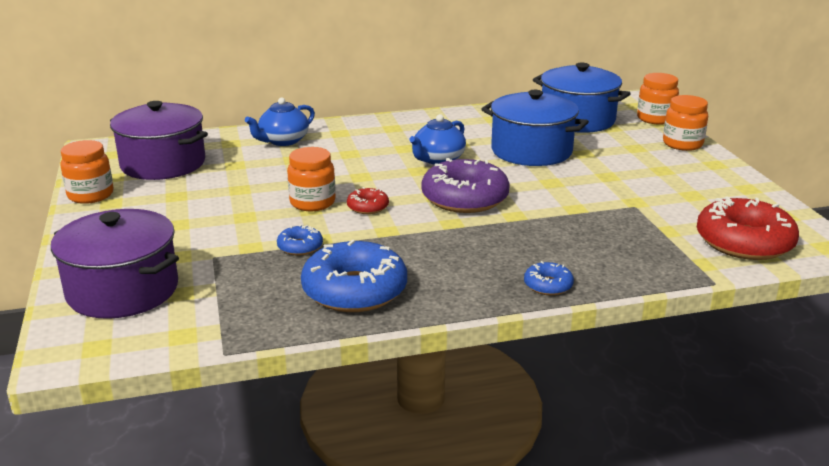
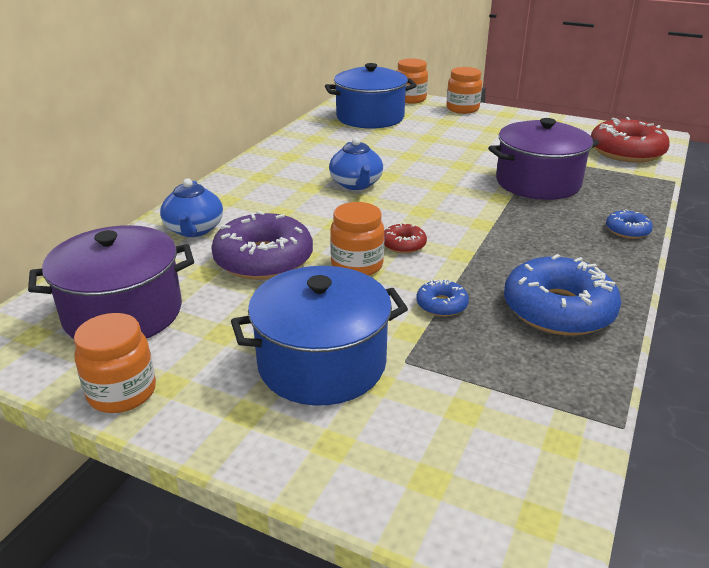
camera: 50 degrees left, 5 degrees up
purple pot [51,209,179,319] -> purple pot moved to [488,118,599,200]
purple donut [421,158,510,213] -> purple donut moved to [211,211,313,280]
blue pot [482,90,589,166] -> blue pot moved to [231,266,408,406]

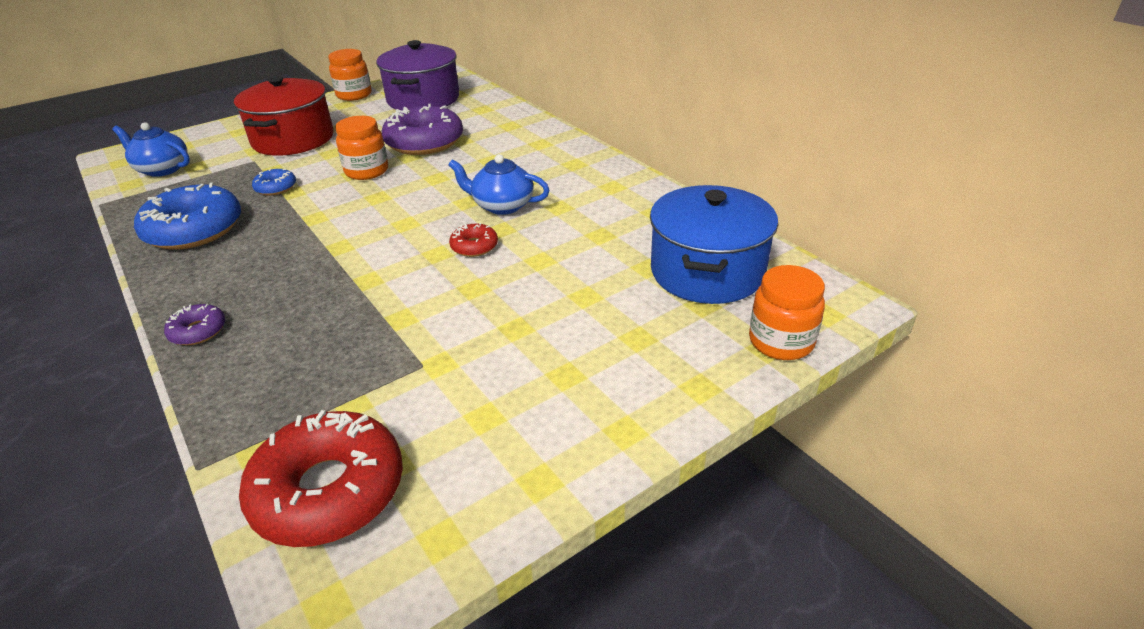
camera: 120 degrees right, 5 degrees up
blue teapot [160,178,223,237] -> blue teapot moved to [112,122,190,177]
blue pot [231,266,408,406] -> red pot [234,76,334,156]
red donut [384,222,427,254] -> red donut moved to [449,223,498,257]
orange jar [446,67,482,114] -> none
purple pot [488,118,599,200] -> none
blue donut [606,209,653,239] -> purple donut [164,304,225,345]

